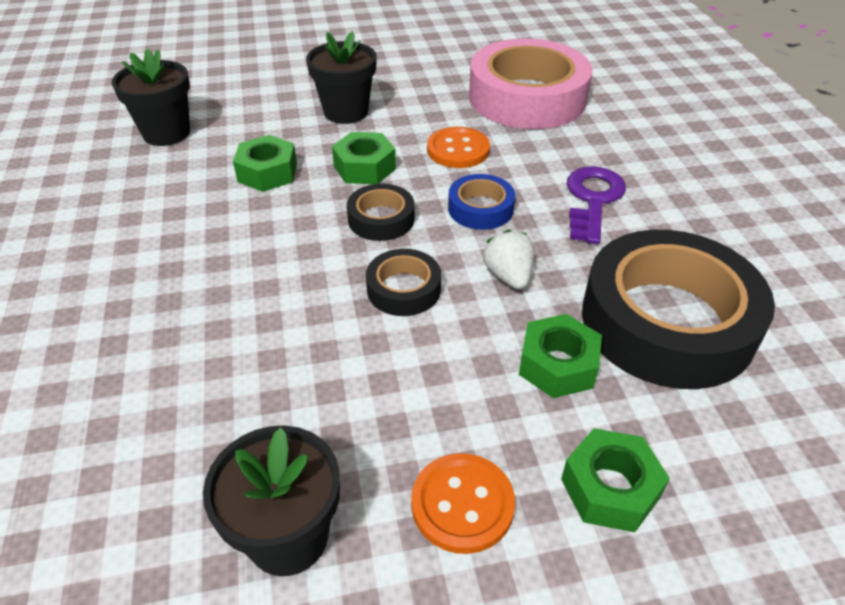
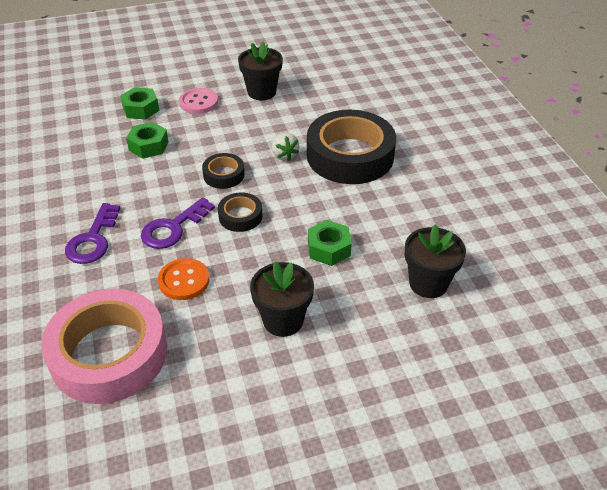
camera: 175 degrees right, 0 degrees up
green nut [332,132,396,184] -> none
orange button [411,453,515,554] -> pink button [179,88,218,114]
blue tape [448,174,515,230] -> purple key [141,197,215,249]
white strawberry [483,230,534,290] -> white strawberry moved to [272,133,299,161]
black tape [582,230,775,389] -> black tape moved to [307,110,396,184]

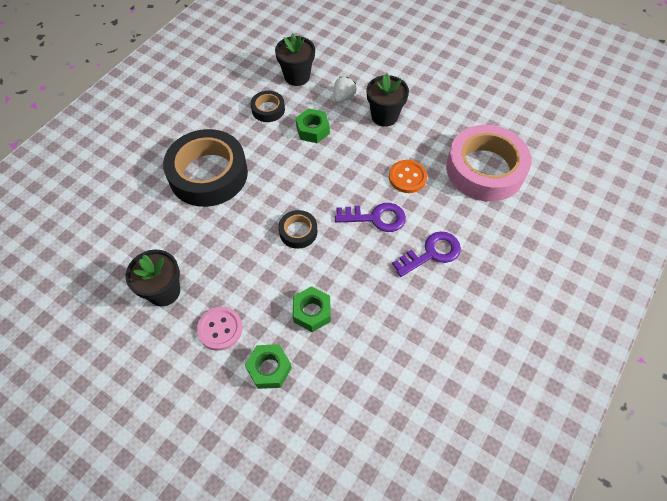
camera: 130 degrees left, 15 degrees up
black tape [218,192,263,232] -> black tape moved to [251,91,285,122]
white strawberry [272,133,299,161] -> white strawberry moved to [334,77,357,103]

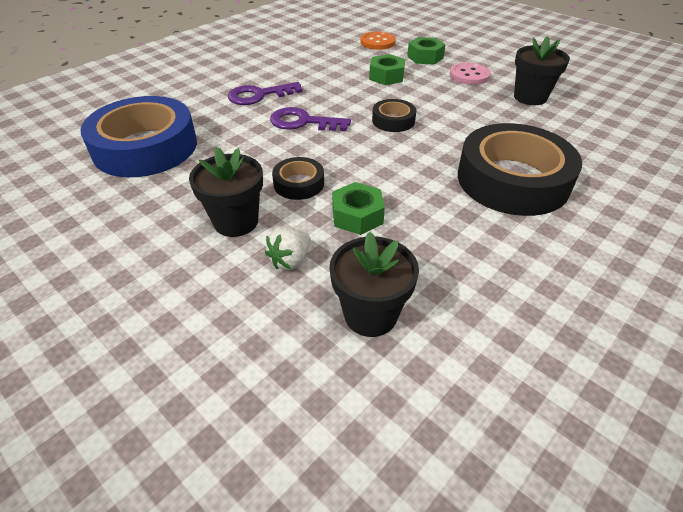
camera: 170 degrees left, 15 degrees down
black tape [251,91,285,122] -> black tape moved to [272,157,324,200]
orange button [389,160,427,193] -> orange button moved to [360,31,396,50]
pink tape [446,125,531,202] -> blue tape [80,96,197,177]

